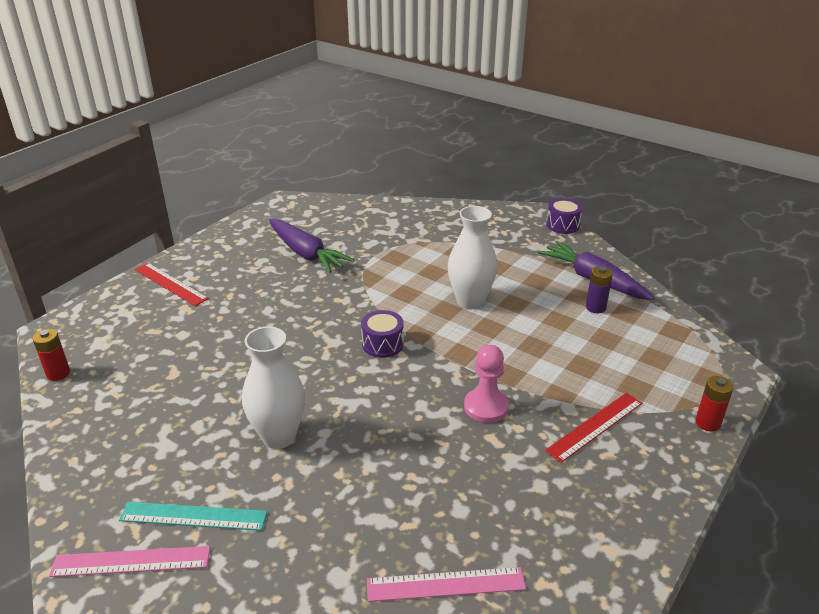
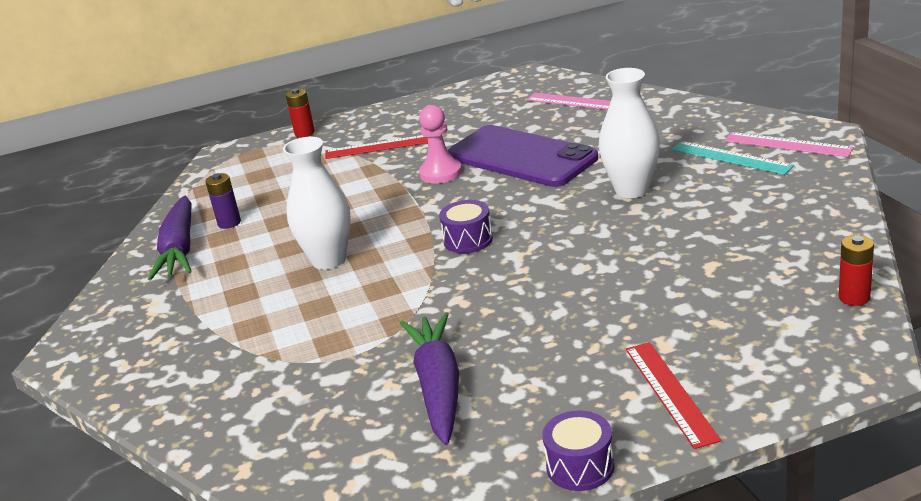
camera: 140 degrees left, 5 degrees down
purple drum [546,198,583,234] -> purple drum moved to [542,410,614,491]
none -> purple phone [447,125,598,187]

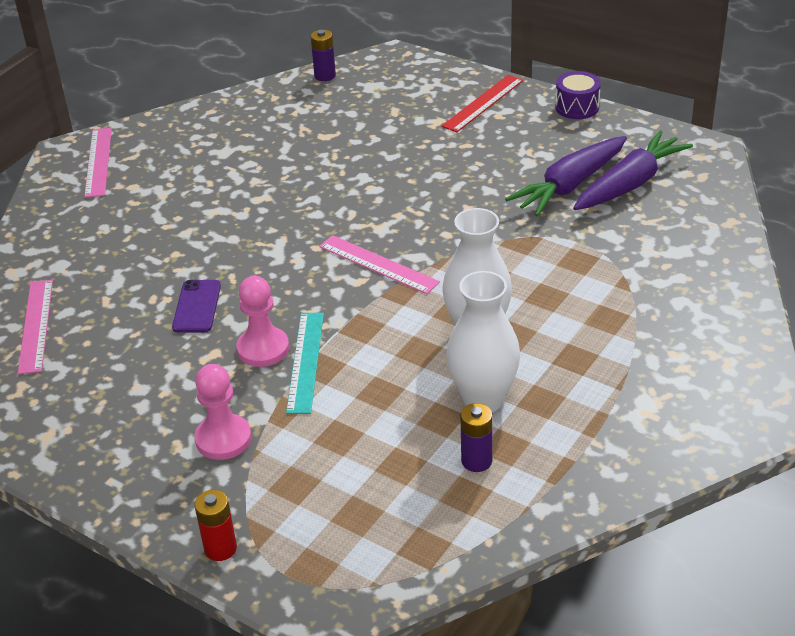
camera: 130 degrees left, 10 degrees up
purple carrot [148,196,192,281] -> purple carrot moved to [573,130,693,210]
red ruler [325,135,428,159] -> pink pawn [194,364,252,460]
purple drum [439,200,493,253] -> pink ruler [319,235,440,294]
purple phone [447,125,598,187] -> purple phone [172,280,221,333], size x0.45
white vase [599,68,660,198] -> white vase moved to [447,271,520,412]
turquoise ruler [672,141,794,175] -> turquoise ruler moved to [286,313,324,414]
red battery [839,235,874,306] -> purple battery [311,30,336,81]

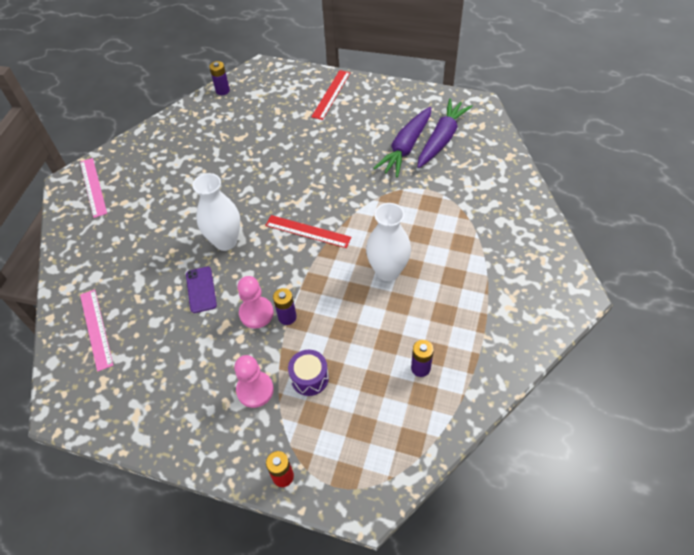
camera: 15 degrees left, 15 degrees up
turquoise ruler [286,313,324,414] -> purple battery [273,288,297,325]
pink ruler [319,235,440,294] -> red ruler [265,215,352,248]
white vase [447,271,520,412] -> white vase moved to [193,173,240,251]
purple drum [555,71,601,119] -> purple drum moved to [288,350,329,396]

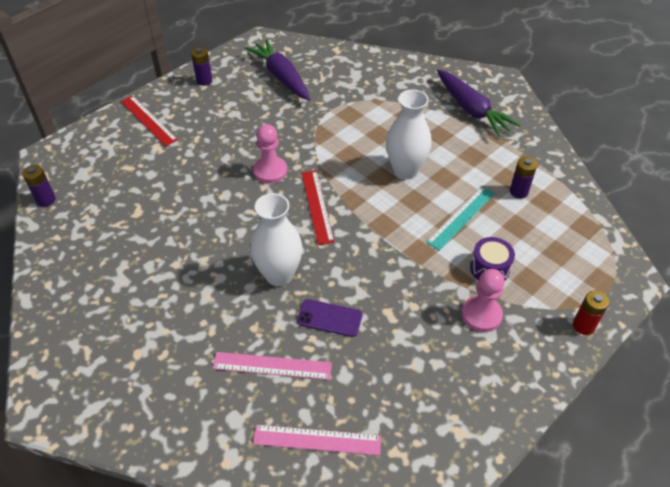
camera: 65 degrees left, 5 degrees down
pink ruler [80,158,107,218] -> pink ruler moved to [212,352,332,380]
pink pawn [238,276,274,328] -> pink pawn moved to [253,124,287,183]
red ruler [265,215,352,248] -> red ruler turned 60 degrees counterclockwise [302,171,334,245]
purple battery [273,288,297,325] -> purple battery moved to [191,47,212,86]
purple carrot [374,107,431,177] -> purple carrot moved to [437,70,521,137]
none -> turquoise ruler [426,186,495,251]

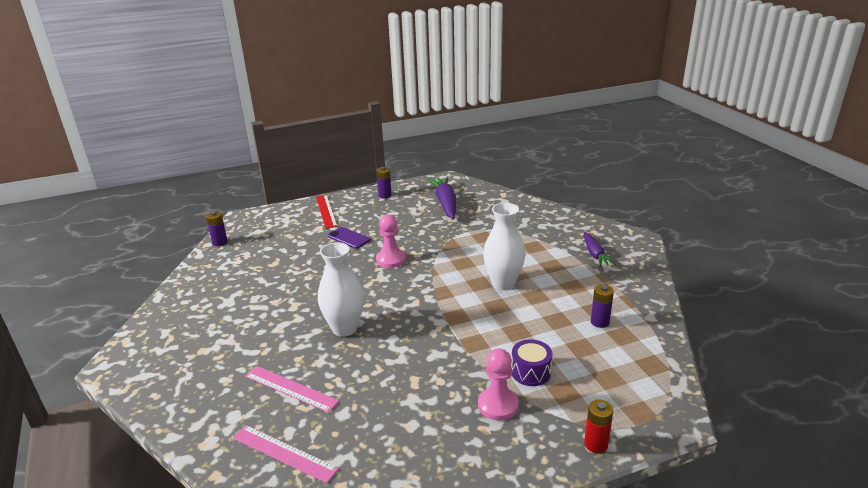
camera: 25 degrees right, 20 degrees down
purple phone [297,299,362,337] -> purple phone moved to [328,227,371,249]
red ruler [302,171,334,245] -> none
turquoise ruler [426,186,495,251] -> none
purple carrot [437,70,521,137] -> purple carrot [584,232,616,267], size x0.62

